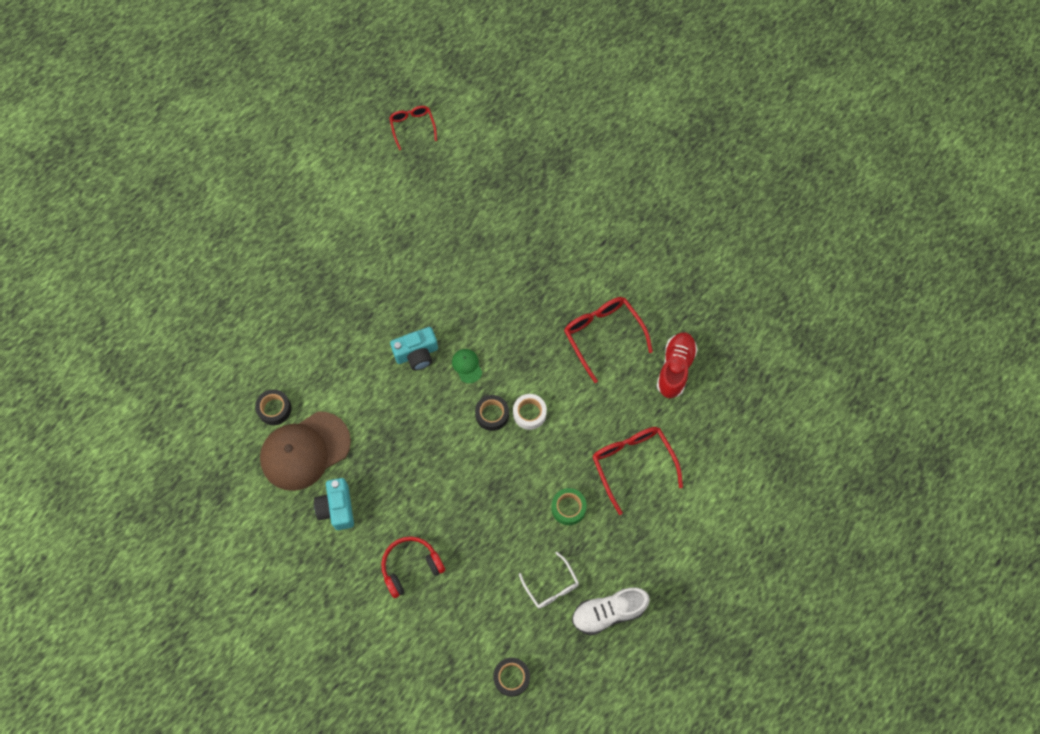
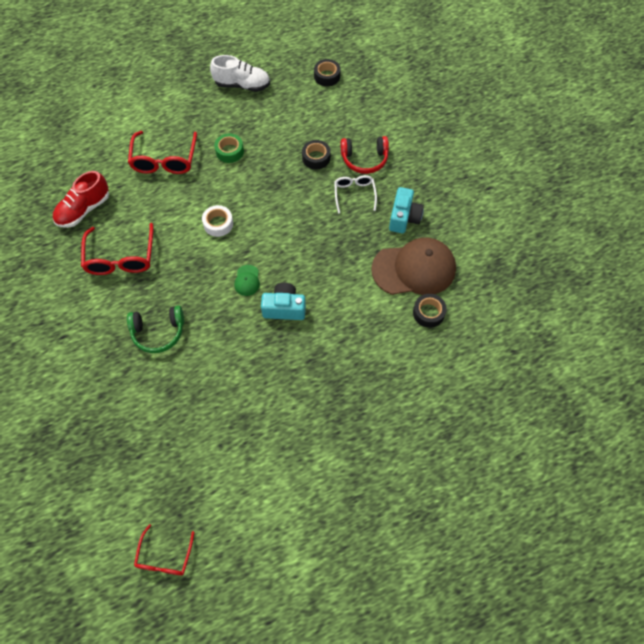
camera: 155 degrees left, 5 degrees down
black tape [475,395,509,431] -> black tape moved to [302,140,330,169]
white glasses [519,552,579,609] -> white glasses moved to [334,175,377,213]
none -> green headphones [127,306,184,353]

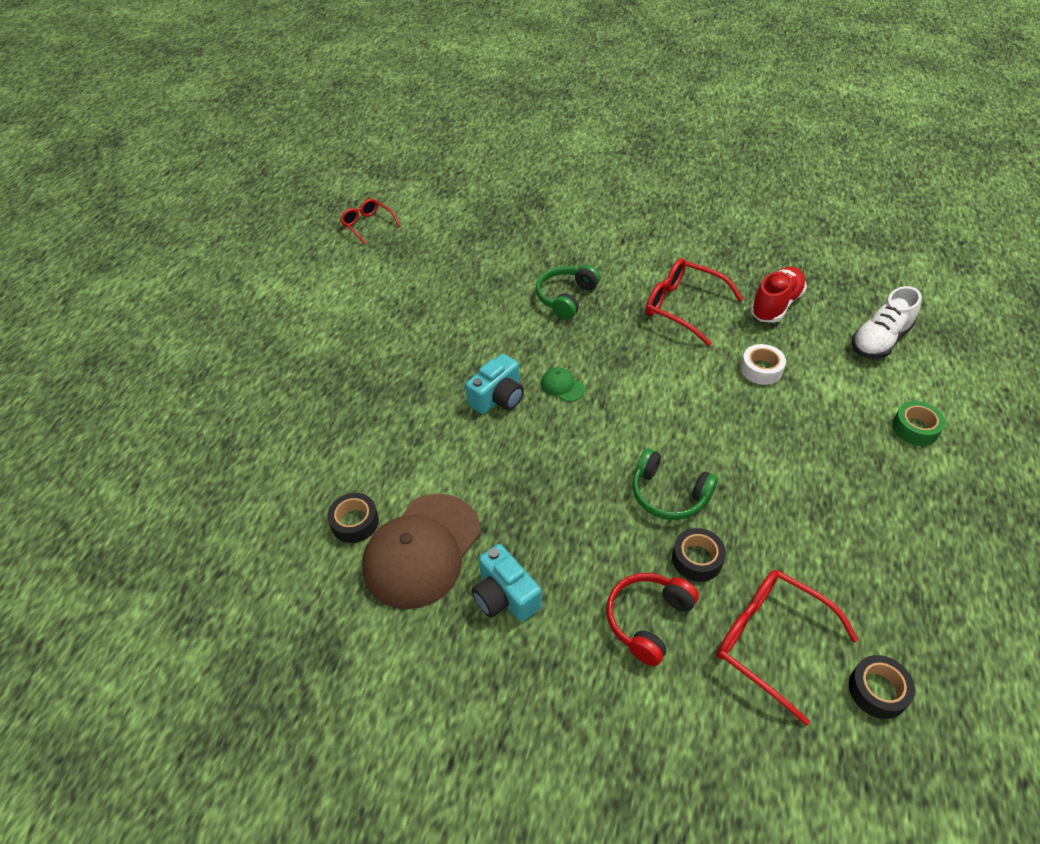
camera: 130 degrees right, 15 degrees down
red shoe [53,171,109,228] -> red shoe turned 45 degrees clockwise [750,267,807,323]
red glasses [128,131,197,174] -> red glasses moved to [717,570,859,726]
white tape [202,205,233,237] -> white tape moved to [741,344,786,385]
white shoe [210,55,270,92] -> white shoe moved to [852,286,922,359]
green tape [214,133,244,163] -> green tape moved to [892,401,946,446]
white glasses [334,175,377,213] -> none
none -> green headphones [632,448,718,520]

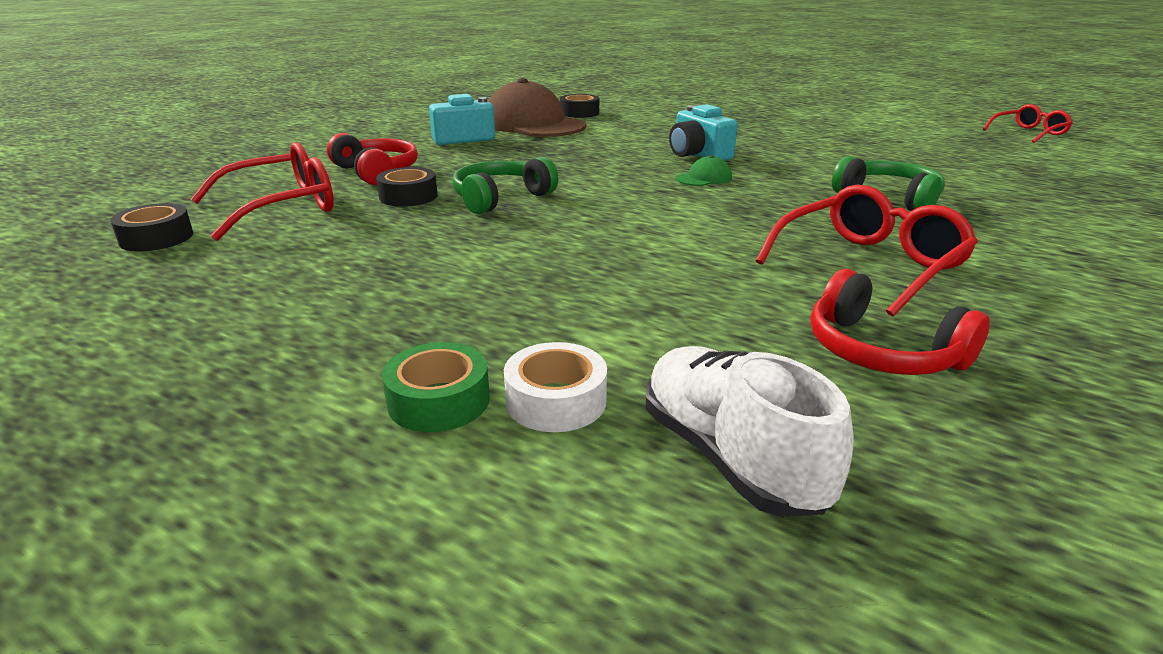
camera: 105 degrees right, 20 degrees down
white tape [741,344,786,385] -> white tape moved to [504,342,607,432]
red shoe [750,267,807,323] -> red headphones [811,269,990,375]

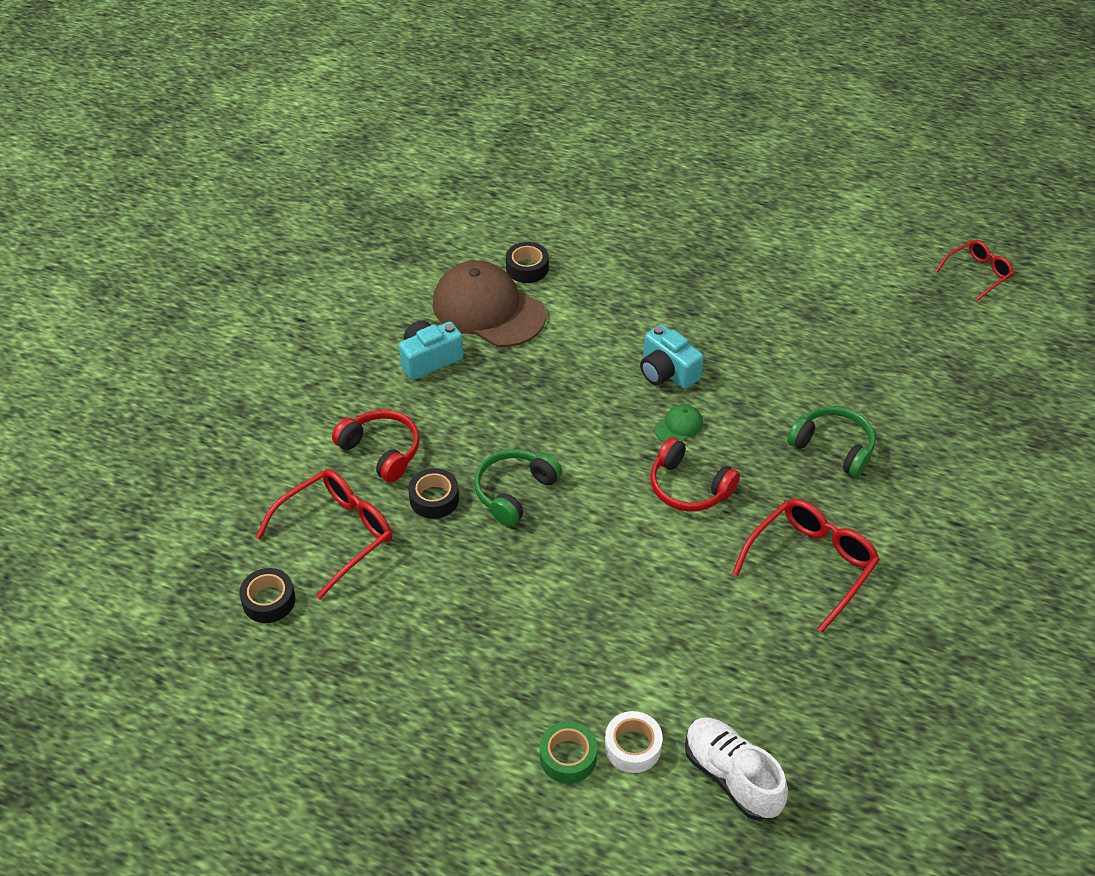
camera: 10 degrees left, 20 degrees up
red headphones [811,269,990,375] -> red headphones moved to [650,437,740,512]

